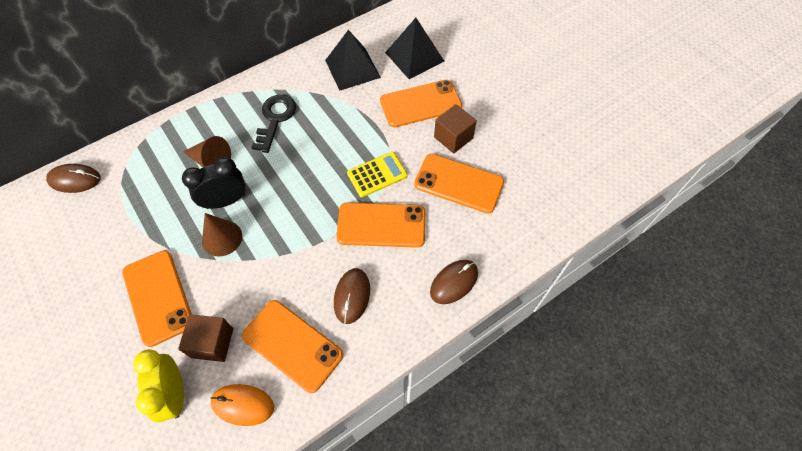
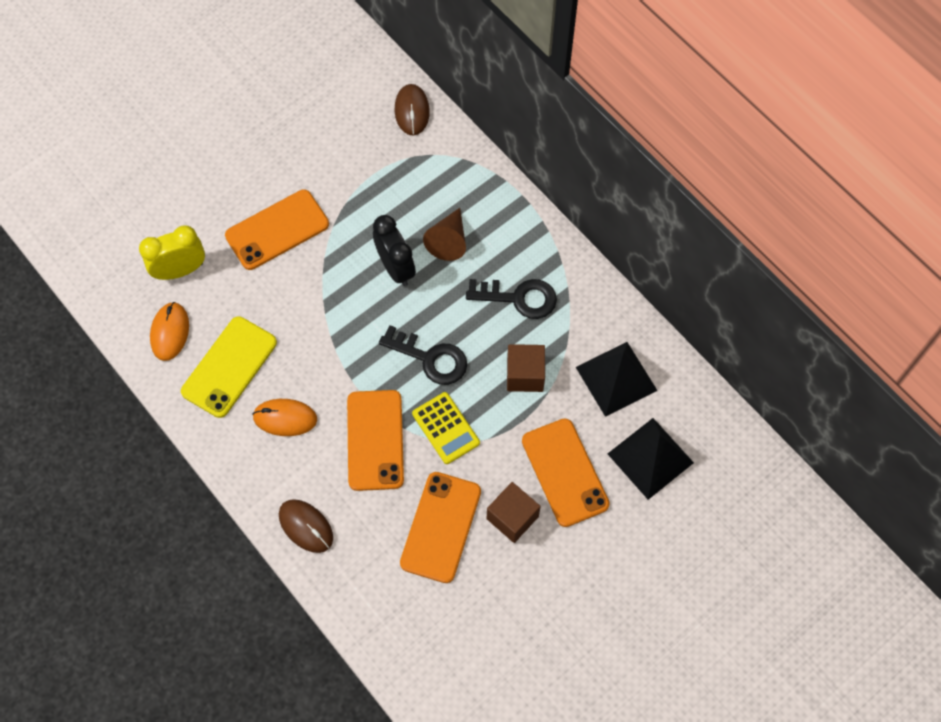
camera: 85 degrees right, 5 degrees up
brown cube [178,314,233,362] -> brown cube moved to [507,344,545,392]
brown cone [202,213,242,256] -> none
orange phone [242,300,343,393] -> yellow phone [181,316,277,418]
brown mouse [334,268,370,324] -> orange mouse [252,399,317,436]
none -> black key [379,325,467,385]

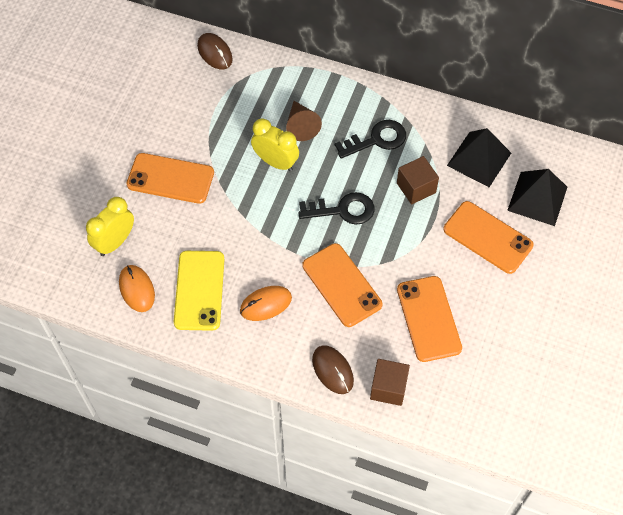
camera: 30 degrees left, 5 degrees down
orange phone [225,189,329,270] -> orange phone turned 75 degrees clockwise [126,153,214,204]
brown mouse [279,499,333,553] -> brown mouse turned 45 degrees clockwise [312,345,354,394]
black clock [373,215,416,286] -> yellow clock [251,118,299,171]
yellow calculator [412,392,480,464] -> none
brown cube [487,482,541,543] -> brown cube moved to [370,359,410,406]

